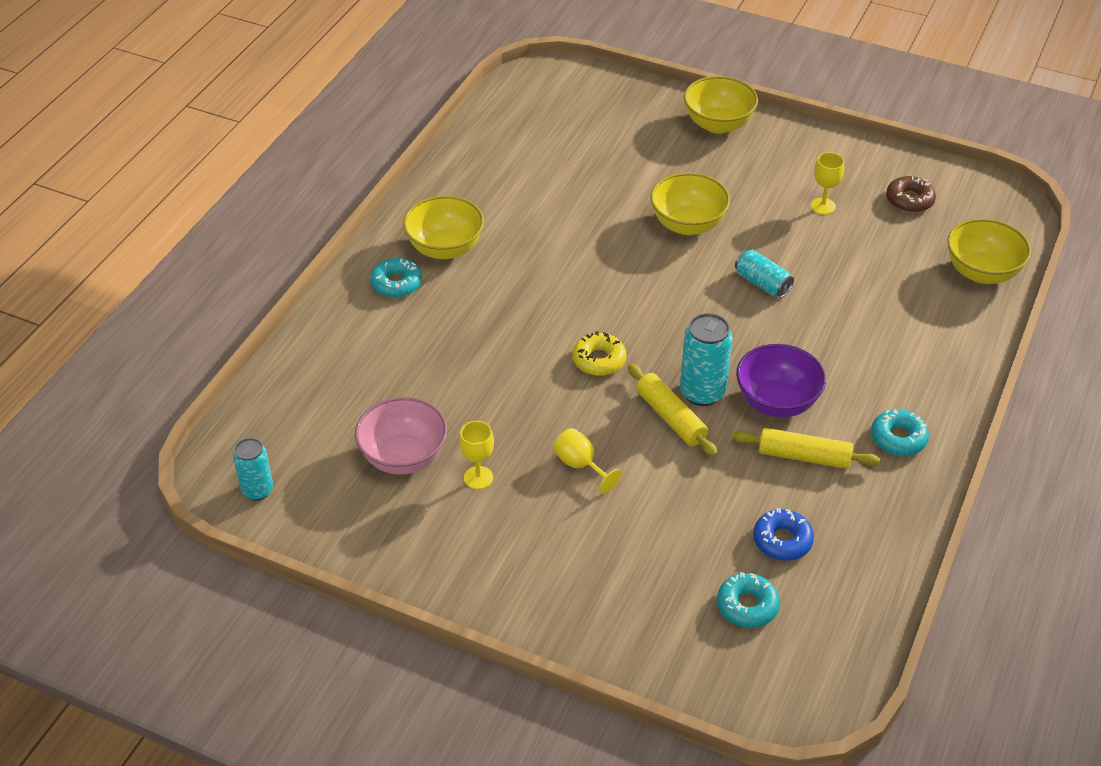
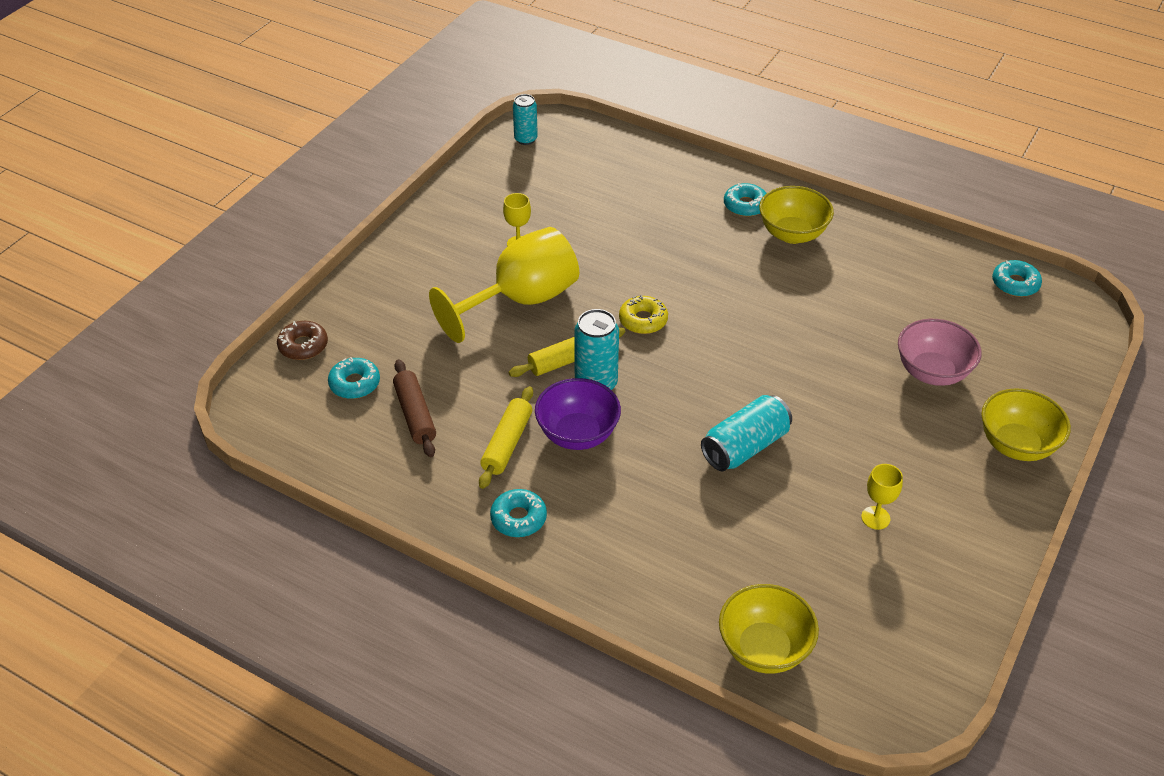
camera: 95 degrees right, 0 degrees up
pink bowl [355,397,447,475] -> pink bowl moved to [898,319,982,386]
yellow goblet [553,428,622,494] -> yellow goblet [429,227,579,343], size x2.38
yellow bowl [650,173,730,235] -> none
turquoise can [735,250,794,298] -> turquoise can [701,395,792,471], size x1.51
blue donut [753,508,814,561] -> brown rolling pin [393,359,436,457]
brown donut [886,176,936,213] -> brown donut moved to [277,321,328,360]
none -> turquoise donut [992,260,1042,297]

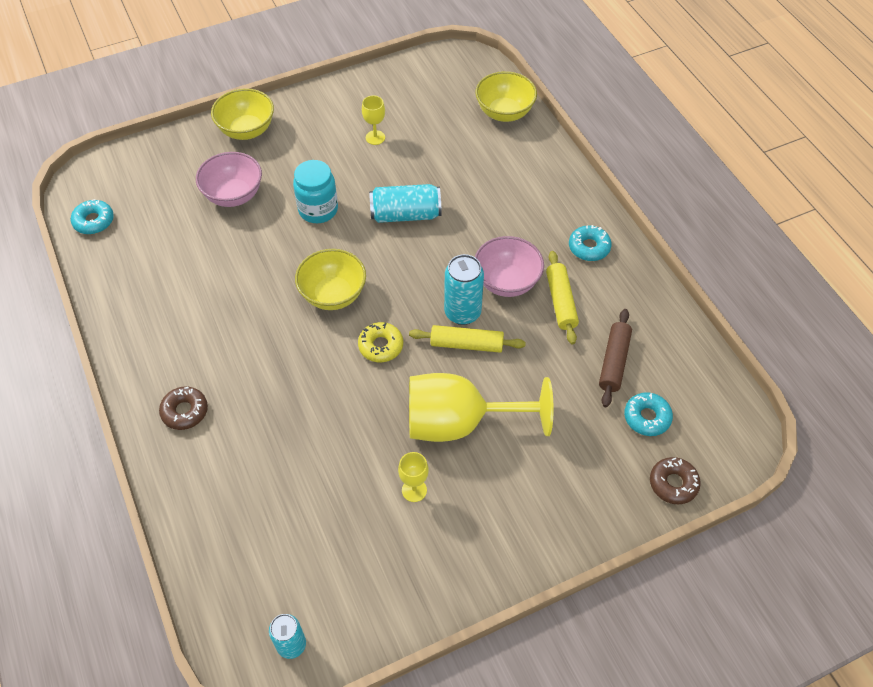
camera: 145 degrees left, 10 degrees up
yellow rolling pin [479,386,533,489] -> yellow rolling pin turned 60 degrees counterclockwise [546,251,579,344]
purple bowl [535,378,621,450] -> pink bowl [475,236,544,297]
turquoise donut [724,183,767,217] -> brown donut [159,387,208,430]
yellow bowl [759,186,834,244] -> yellow bowl moved to [295,249,366,310]
none -> turquoise jar [293,160,338,223]

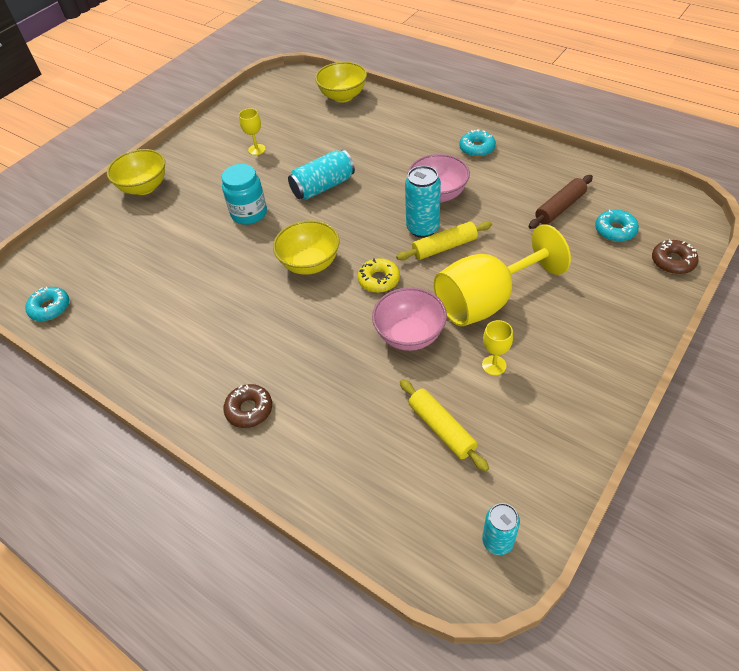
camera: 25 degrees left, 5 degrees down
pink bowl [196,152,262,207] -> pink bowl moved to [372,287,447,351]
yellow rolling pin [546,251,579,344] -> yellow rolling pin moved to [400,379,489,472]
brown rolling pin [599,309,632,407] -> brown rolling pin turned 60 degrees clockwise [529,175,593,229]

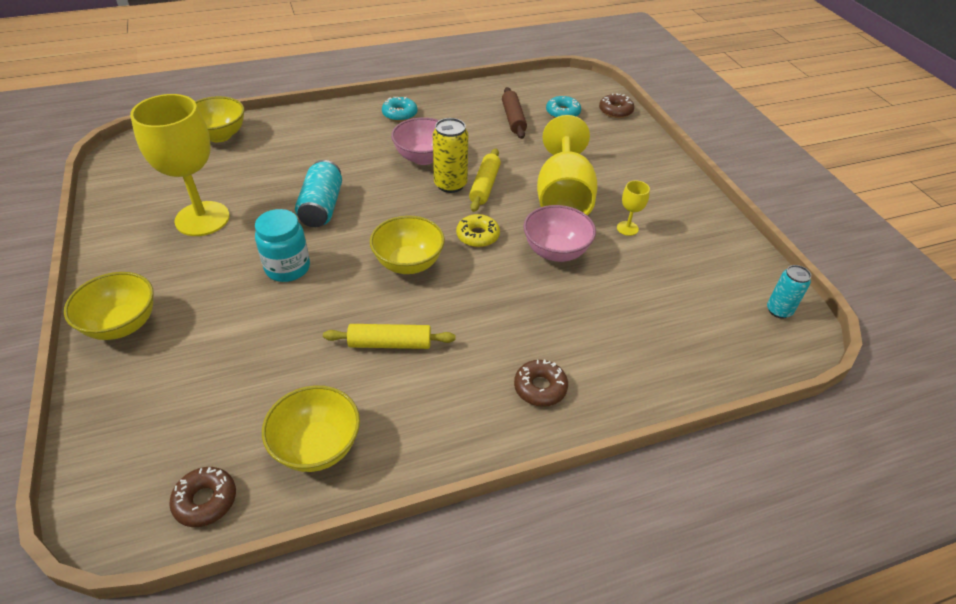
camera: 60 degrees left, 5 degrees down
turquoise donut [25,287,69,321] -> brown donut [169,467,236,527]
yellow goblet [239,108,266,155] -> yellow goblet [130,94,230,236], size x2.38
yellow rolling pin [400,379,489,472] -> yellow rolling pin moved to [323,324,456,349]
turquoise can [405,166,441,238] -> yellow can [433,118,468,193]
none -> yellow bowl [262,385,360,472]

